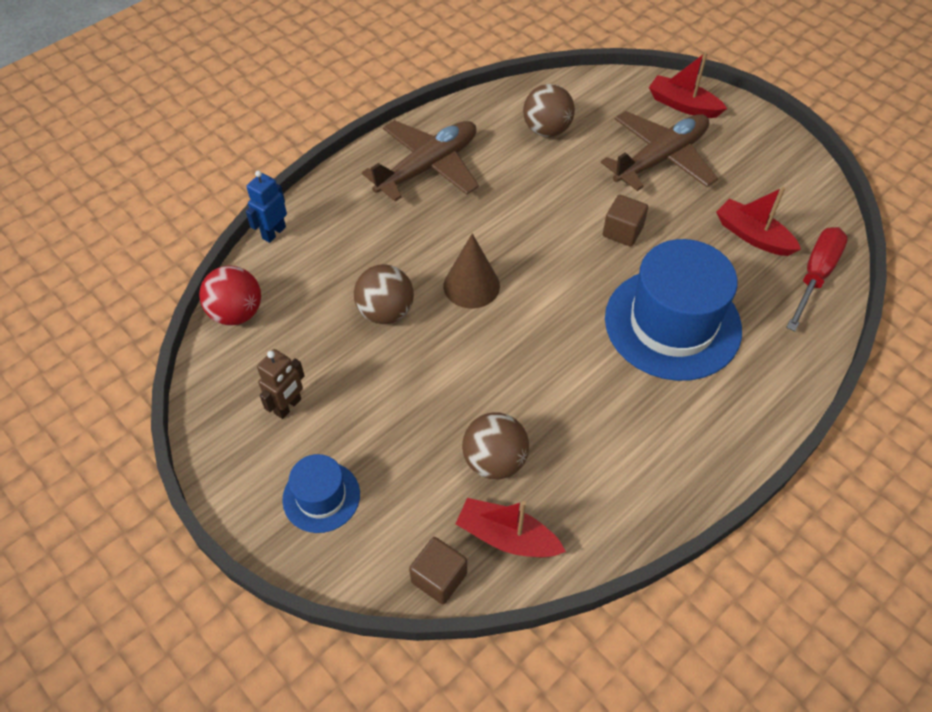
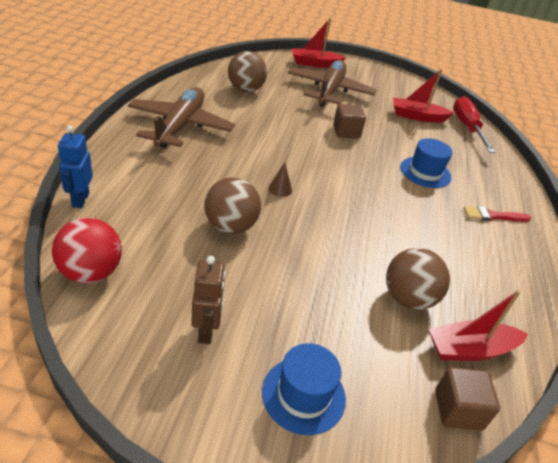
camera: 40 degrees left, 15 degrees down
brown cone [444,233,500,309] -> brown cone [268,162,292,197], size x0.49
blue hat [605,239,742,381] -> blue hat [400,138,452,188], size x0.50
none -> red brush [463,206,531,222]

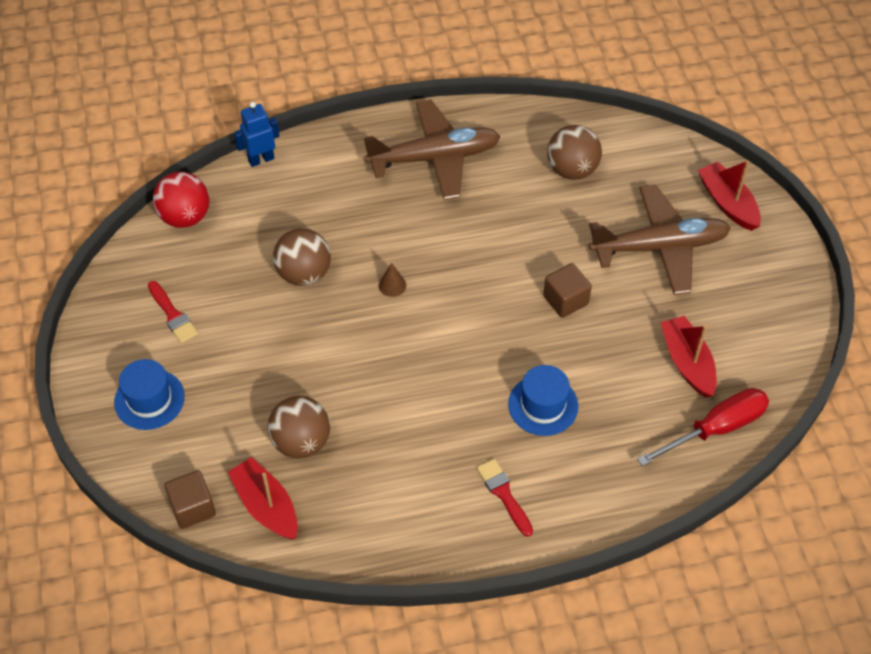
camera: 70 degrees right, 15 degrees up
brown robot [191,256,226,344] -> red brush [148,281,198,343]

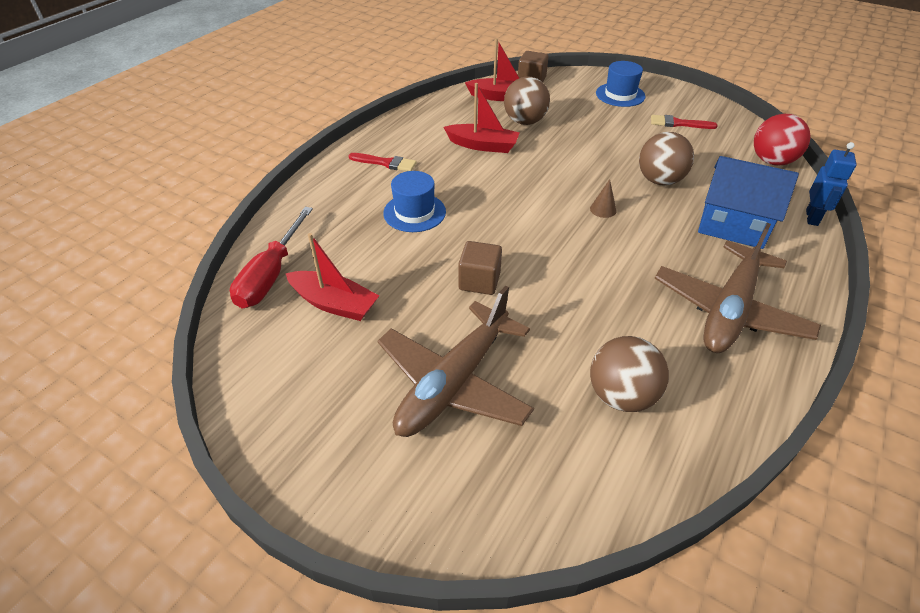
camera: 135 degrees right, 10 degrees down
red boat [698,160,761,231] -> red boat moved to [443,83,520,153]
none -> blue house [698,156,799,249]

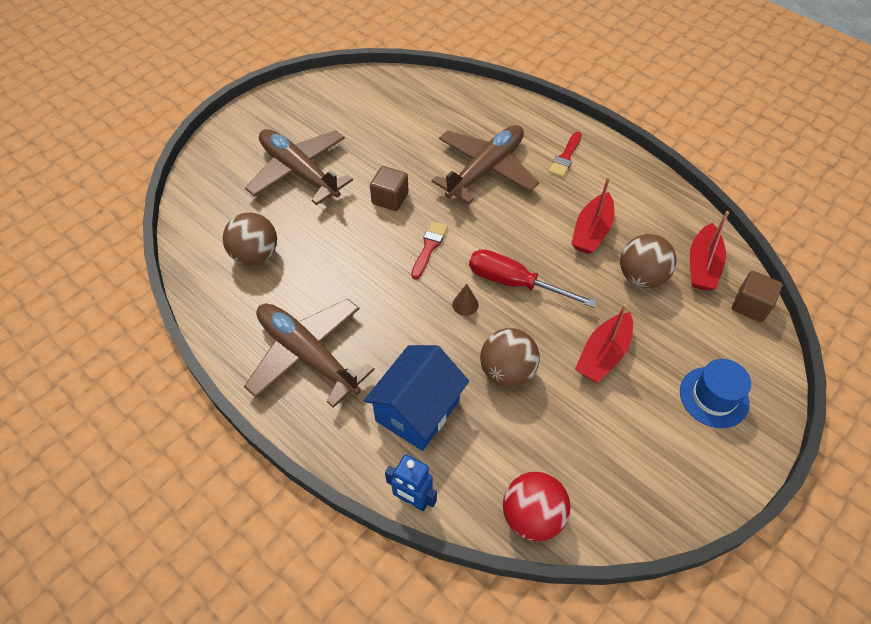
camera: 100 degrees right, 10 degrees up
red screwdriver [230,207,313,308] -> red screwdriver moved to [469,249,597,308]
red boat [286,233,379,321] -> red boat moved to [575,304,633,383]
blue hat [383,171,446,232] -> brown plane [432,125,539,204]
red brush [651,115,718,129] -> red brush moved to [411,221,448,279]

